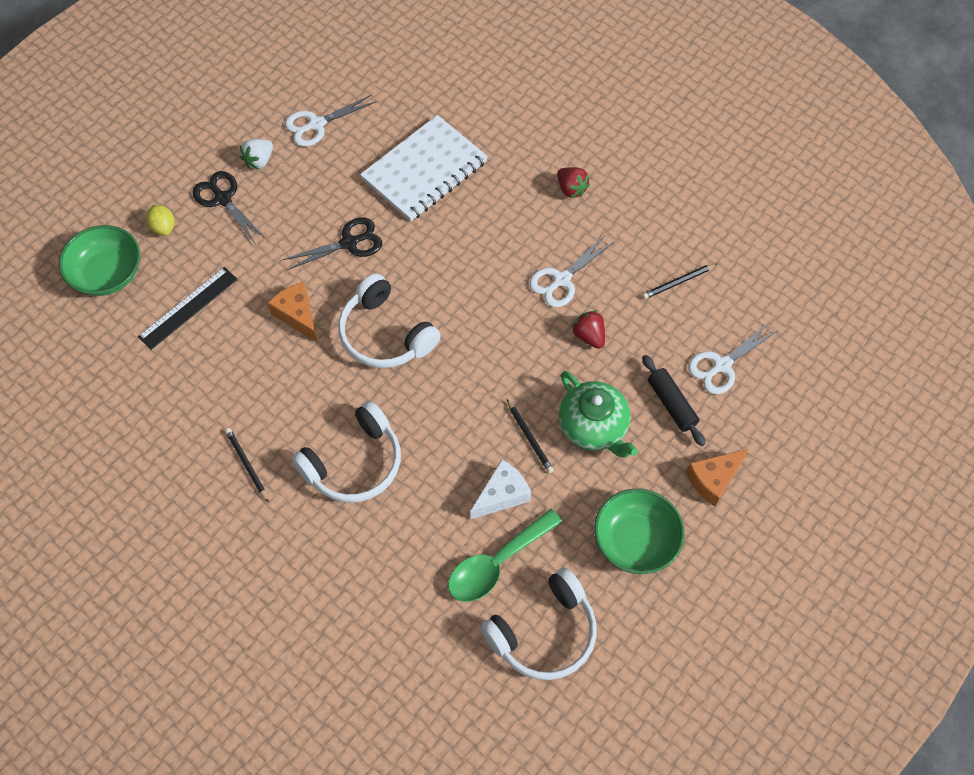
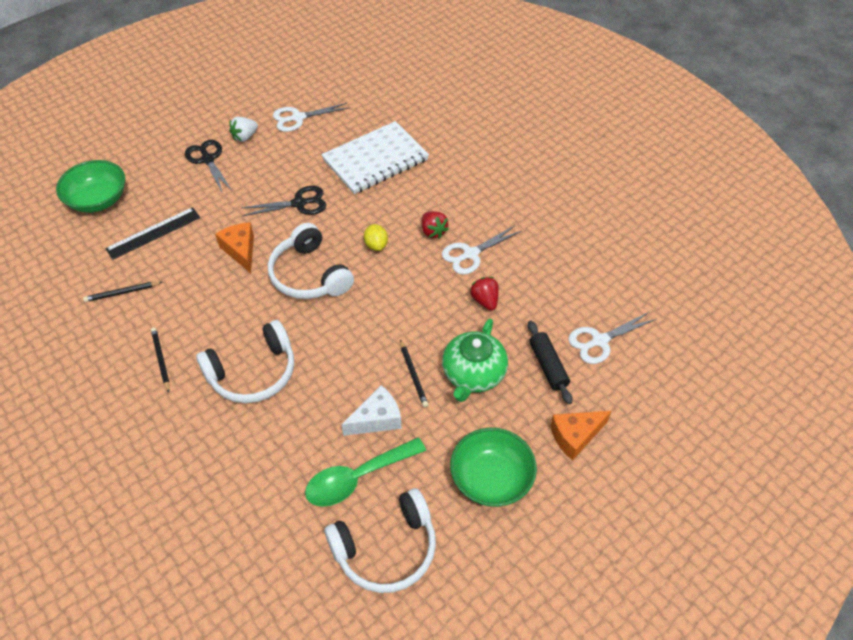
camera: 10 degrees right, 10 degrees down
yellow lemon [146,205,175,236] -> yellow lemon moved to [364,224,388,251]
red strawberry [557,167,590,198] -> red strawberry moved to [422,211,449,239]
green teapot [558,371,638,457] -> green teapot turned 45 degrees clockwise [442,319,508,402]
black pencil [642,264,717,299] -> black pencil moved to [83,282,162,302]

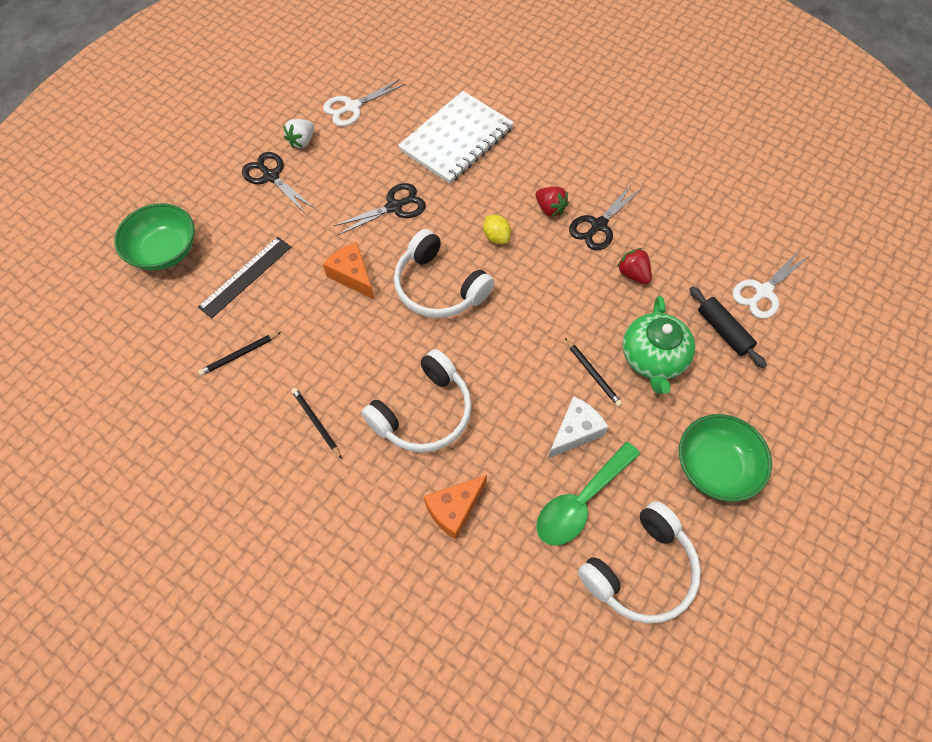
camera: 15 degrees left, 10 degrees up
white scissors [442,226,522,275] -> black scissors [569,184,641,251]
orange cheese [550,411,611,461] -> orange cheese moved to [424,475,487,539]

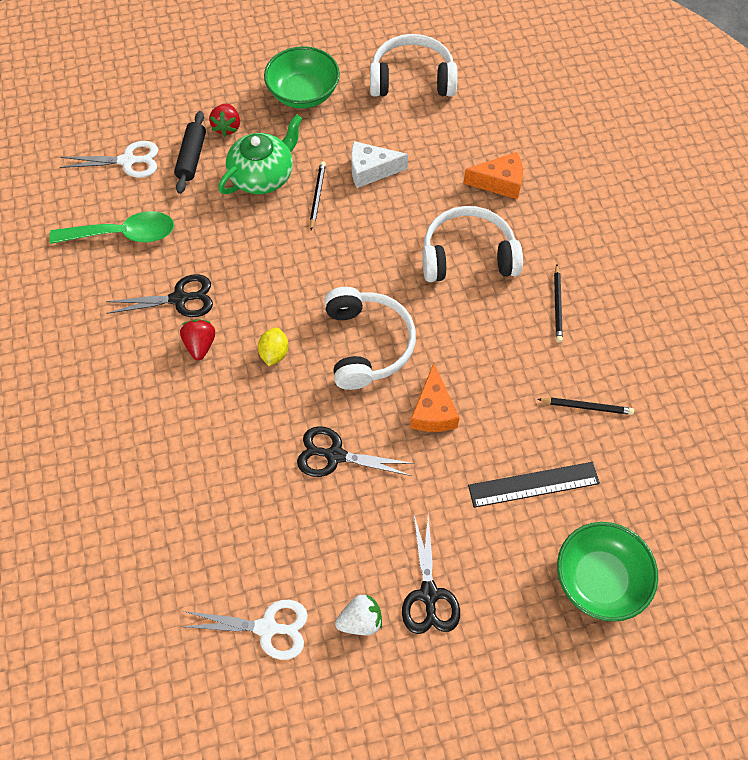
camera: 140 degrees left, 0 degrees up
white notebook [398,91,514,184] -> none
green spoon [536,442,640,546] -> green spoon moved to [49,211,174,244]
red strawberry [617,248,652,284] -> red strawberry moved to [209,104,240,137]

